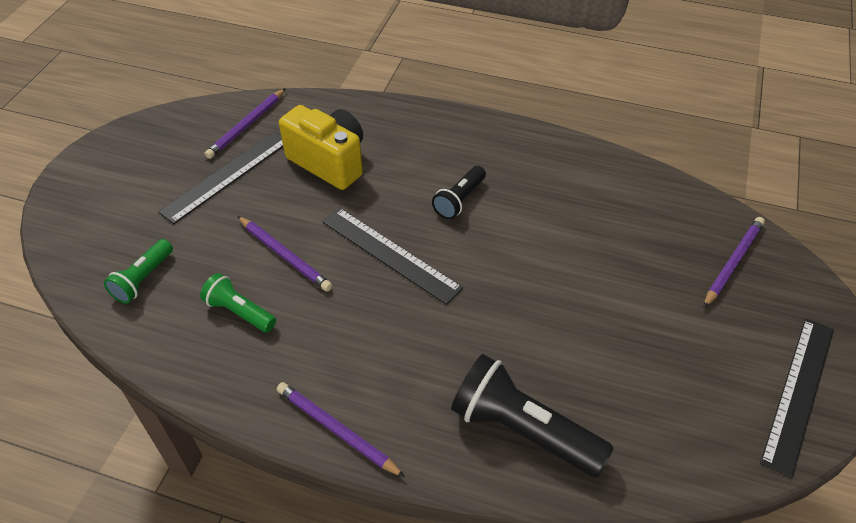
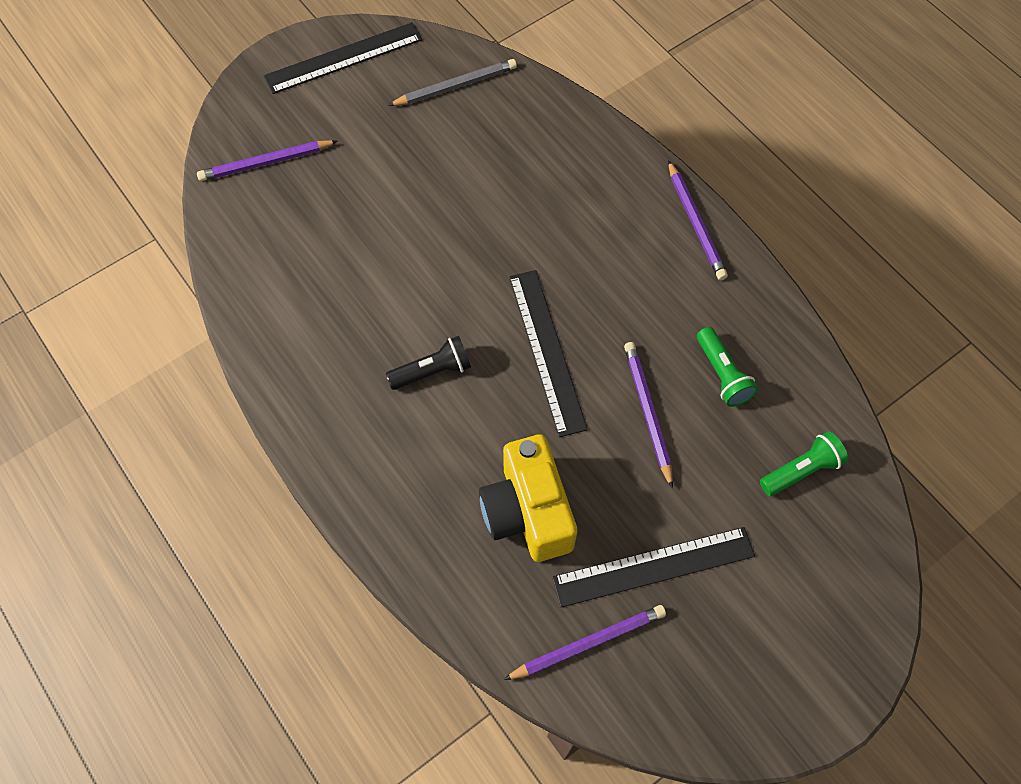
camera: 145 degrees left, 15 degrees up
black flashlight [451,354,614,478] -> none
none -> grey pencil [388,59,517,106]

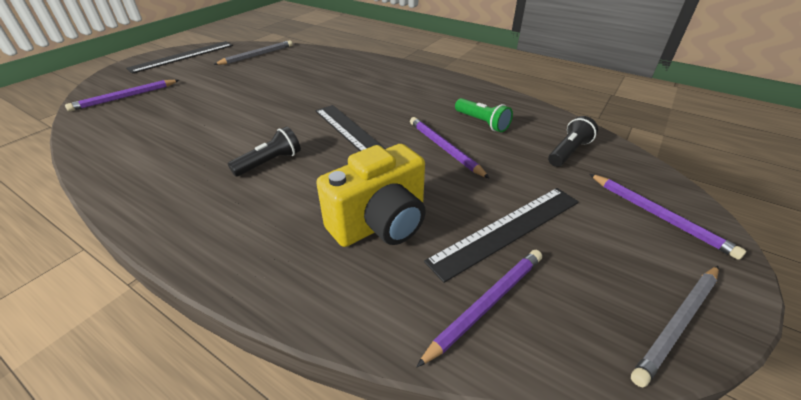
camera: 20 degrees left, 25 degrees down
yellow camera [479,434,577,562] -> yellow camera turned 90 degrees counterclockwise [316,144,426,247]
purple pencil [668,160,728,280] -> purple pencil moved to [590,174,746,260]
green flashlight [760,431,848,496] -> black flashlight [548,116,598,167]
none -> grey pencil [631,266,719,387]

